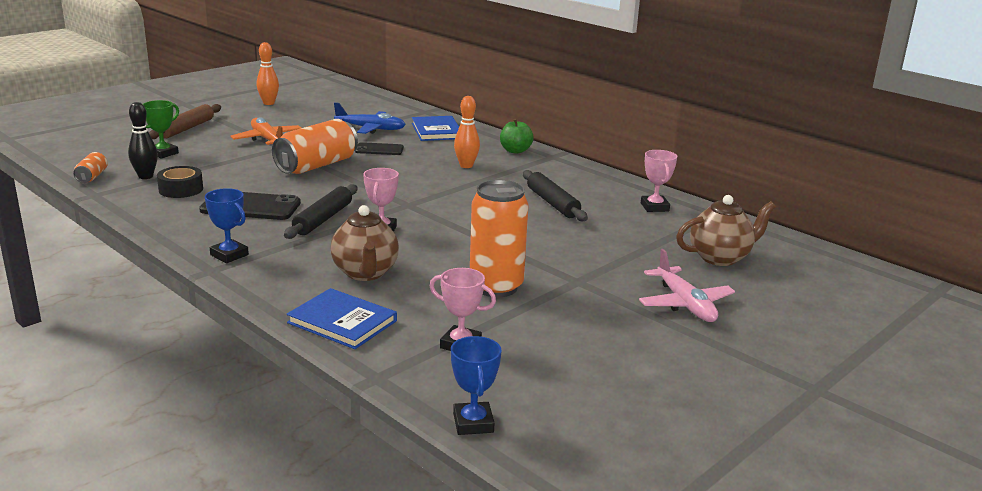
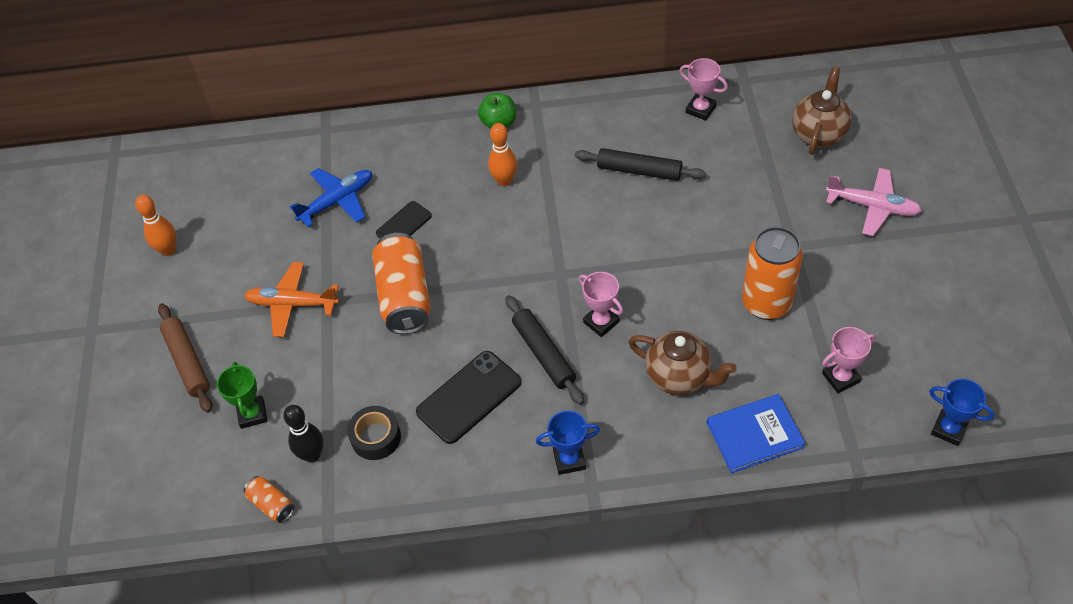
camera: 45 degrees left, 30 degrees up
blue book [412,116,459,141] -> none

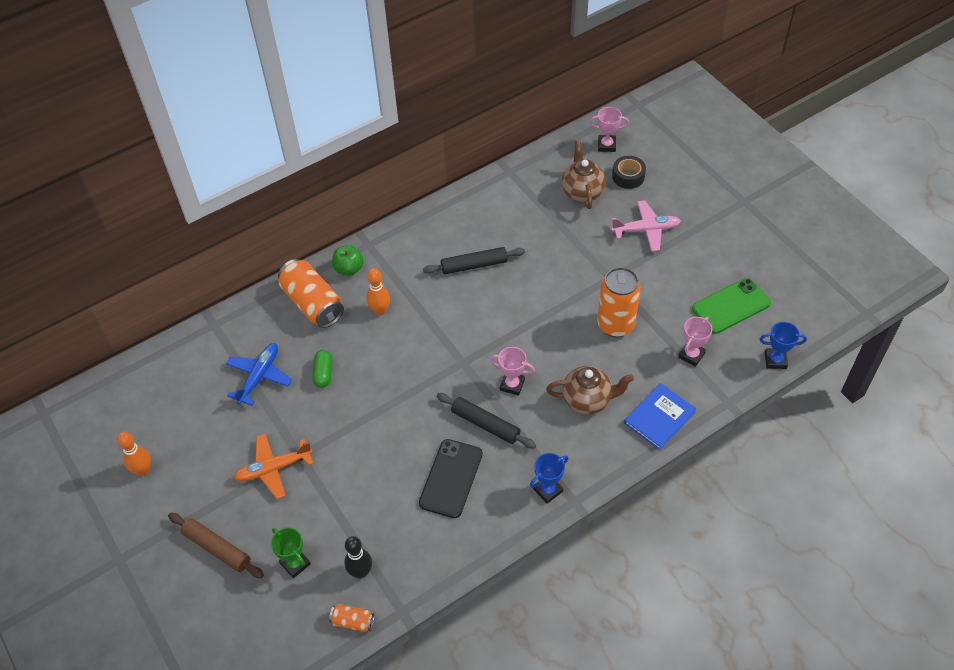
camera: 30 degrees left, 0 degrees up
black tape [347,406,401,460] -> black tape moved to [612,156,646,189]
orange can [372,233,431,334] -> orange can moved to [278,259,344,328]
black phone [376,201,432,239] -> green capsule [312,350,332,388]
pink trophy [679,58,728,121] -> pink trophy moved to [589,107,629,152]
none -> green phone [692,278,771,334]

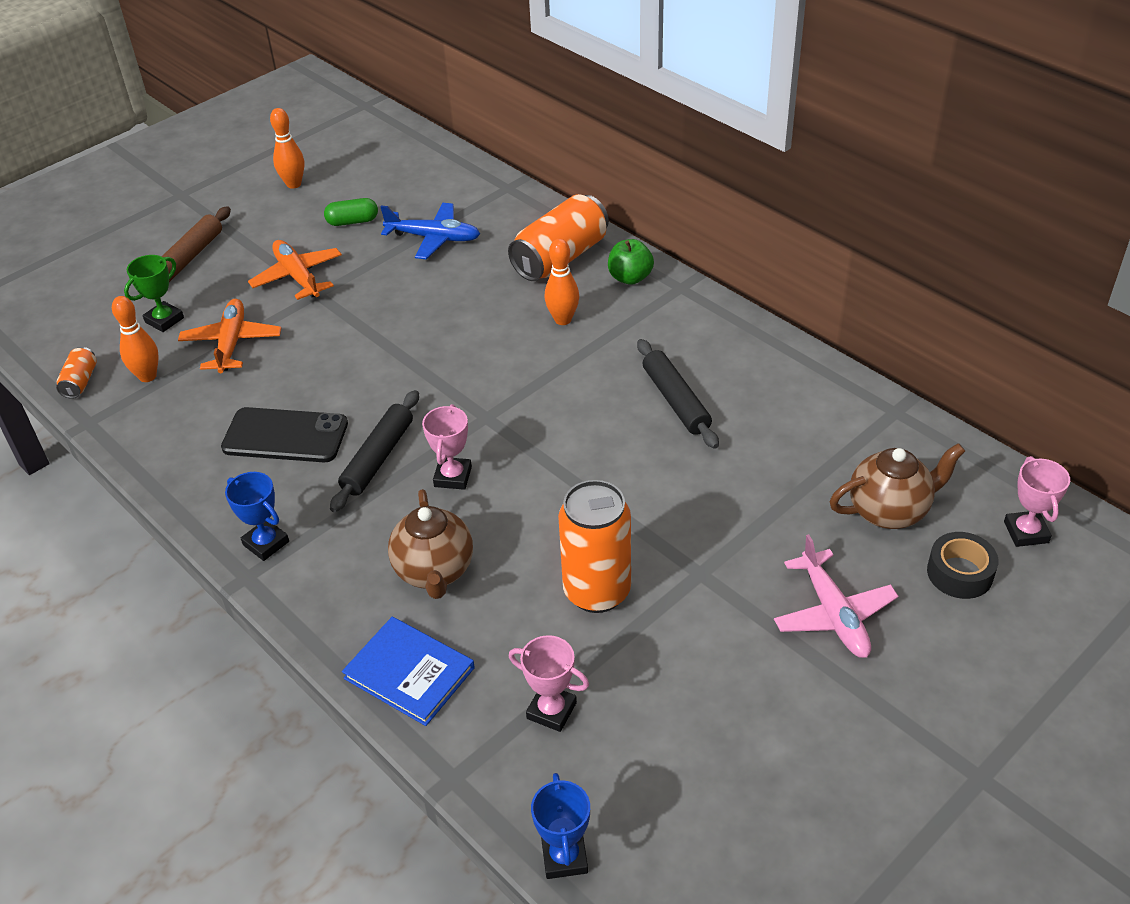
camera: 80 degrees right, 10 degrees down
green capsule [312,350,332,388] -> green capsule moved to [324,198,378,226]
black bowling pin [344,536,372,579] -> orange bowling pin [112,296,159,382]
green phone [692,278,771,334] -> none
none -> orange plane [178,299,281,373]

